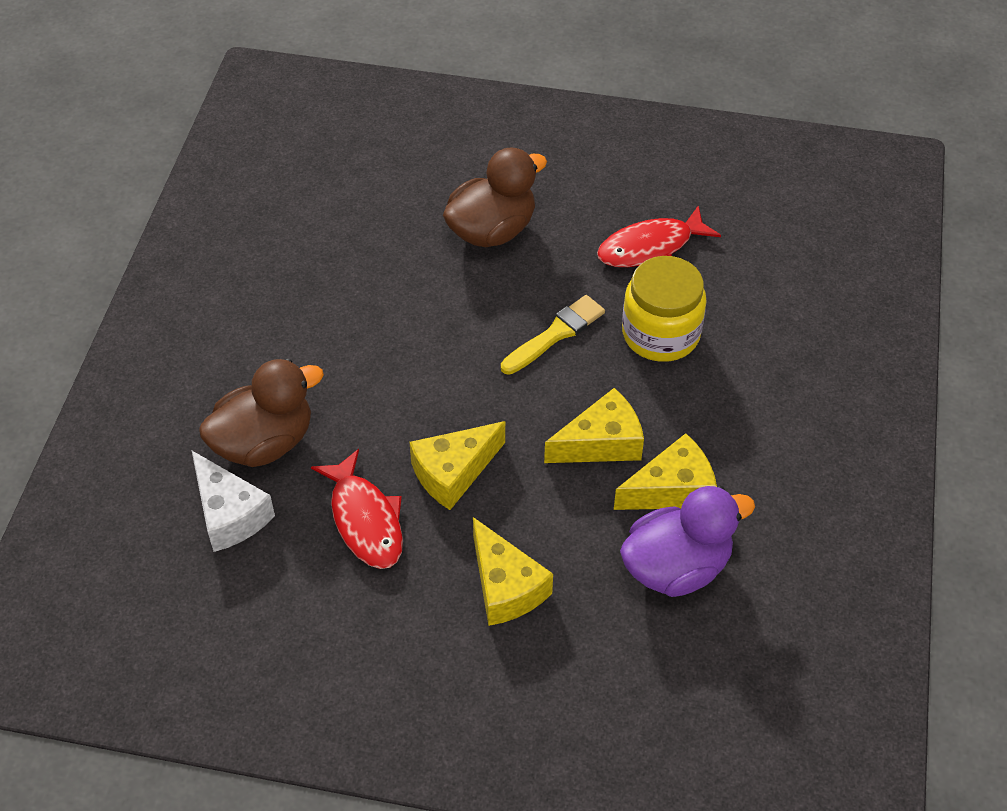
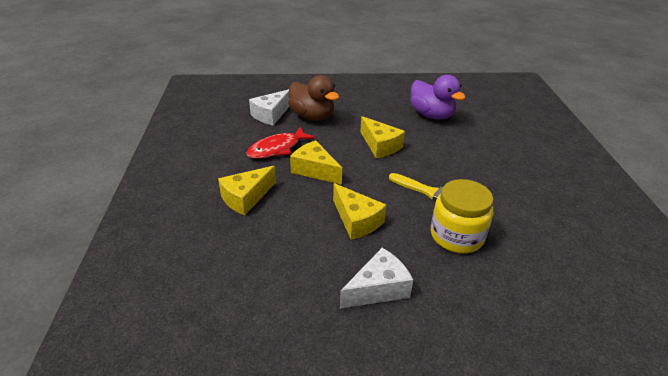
camera: 75 degrees right, 15 degrees down
brown duck [443,147,547,247] -> none
red fish [597,205,721,267] -> none
yellow cheese [614,433,717,510] -> yellow cheese moved to [360,116,405,158]
purple duck [620,486,755,597] -> purple duck moved to [410,75,466,119]
none -> white cheese [340,248,413,309]

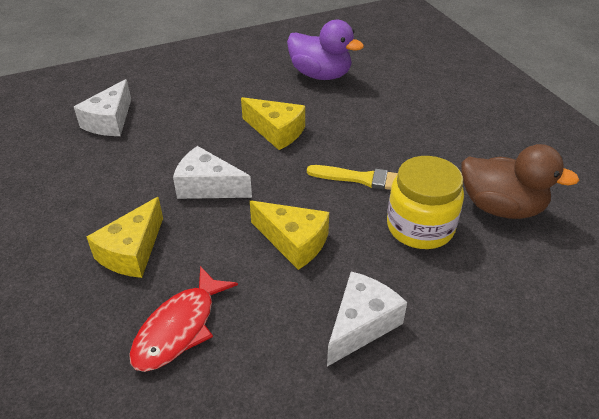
camera: 20 degrees left, 5 degrees up
red fish [246,127,316,159] -> red fish moved to [129,266,238,372]
brown duck [288,75,339,121] -> brown duck moved to [462,144,580,219]
yellow cheese [290,140,342,185] -> white cheese [173,146,252,199]

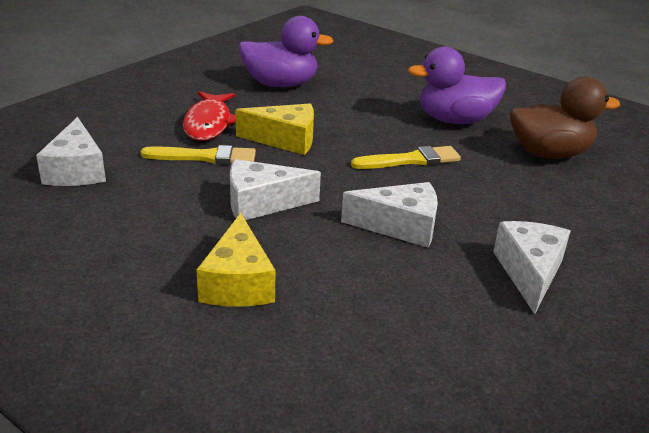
camera: 30 degrees left, 10 degrees down
red fish [129,266,238,372] -> red fish moved to [183,91,236,141]
yellow cheese [250,201,329,270] -> white cheese [341,182,438,248]
yellow jar [387,156,464,249] -> none
none -> yellow brush [141,145,256,165]
none -> purple duck [408,46,506,124]

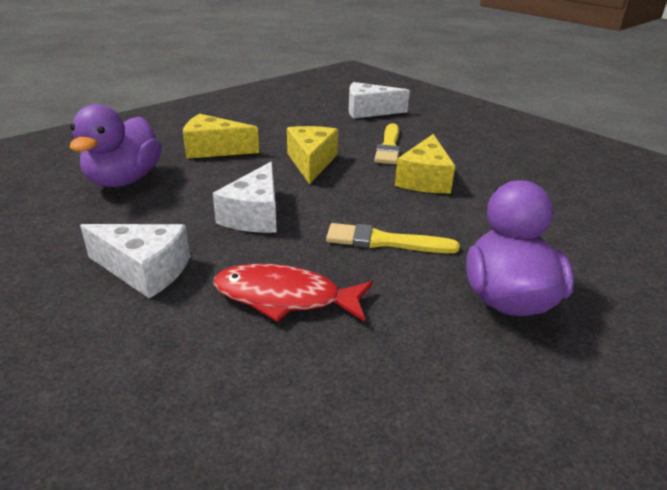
camera: 100 degrees right, 0 degrees up
red fish [183,91,236,141] -> red fish moved to [213,264,373,322]
white cheese [230,159,321,220] -> yellow cheese [287,126,338,184]
purple duck [239,16,334,87] -> purple duck moved to [70,104,162,187]
yellow brush [351,146,461,169] -> yellow brush turned 105 degrees clockwise [326,223,460,253]
brown duck [510,77,620,159] -> none

